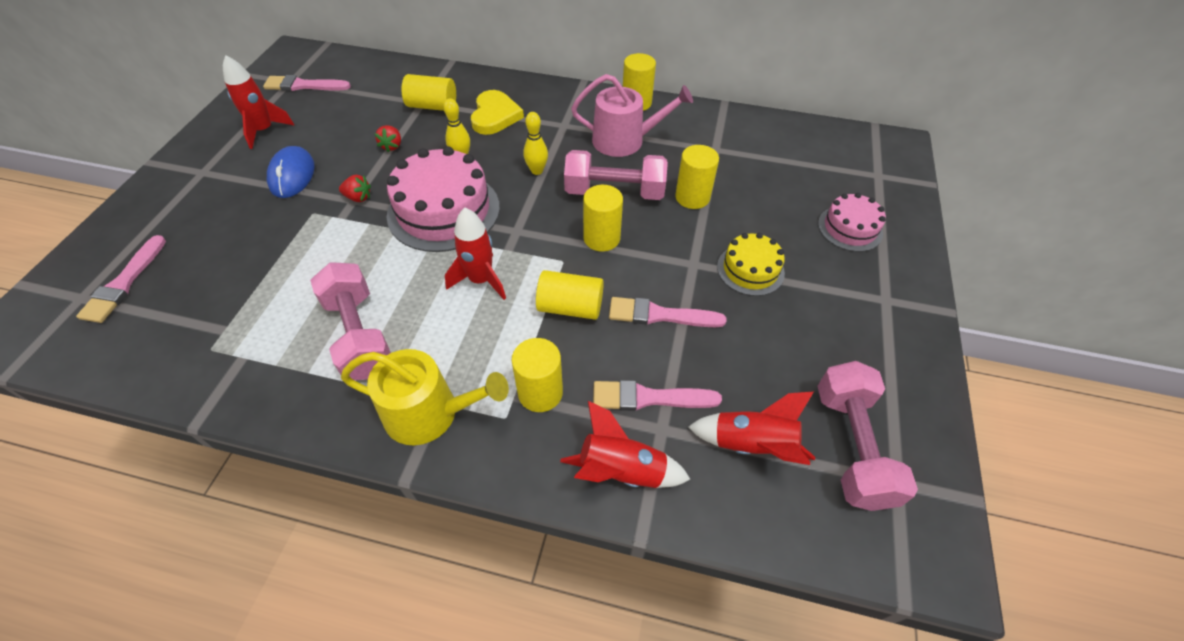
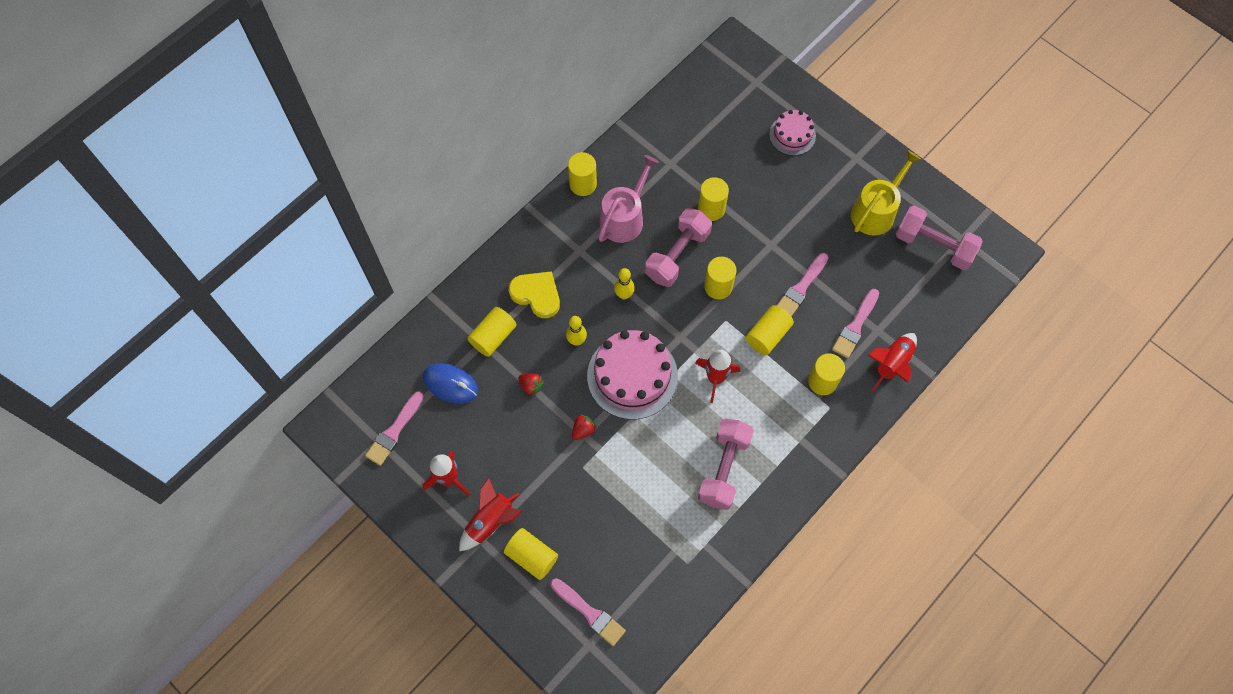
camera: 60 degrees left, 15 degrees up
blue mouse [267,146,314,198] -> blue mouse moved to [423,363,478,404]
pink dumbbell [310,262,391,380] -> pink dumbbell turned 75 degrees counterclockwise [698,419,754,510]
yellow watering can [341,349,509,445] -> yellow watering can moved to [851,151,921,236]
red rocket [688,391,815,465] -> red rocket moved to [459,477,523,551]
yellow cake [717,233,785,296] -> none
none -> yellow cylinder [504,528,558,580]

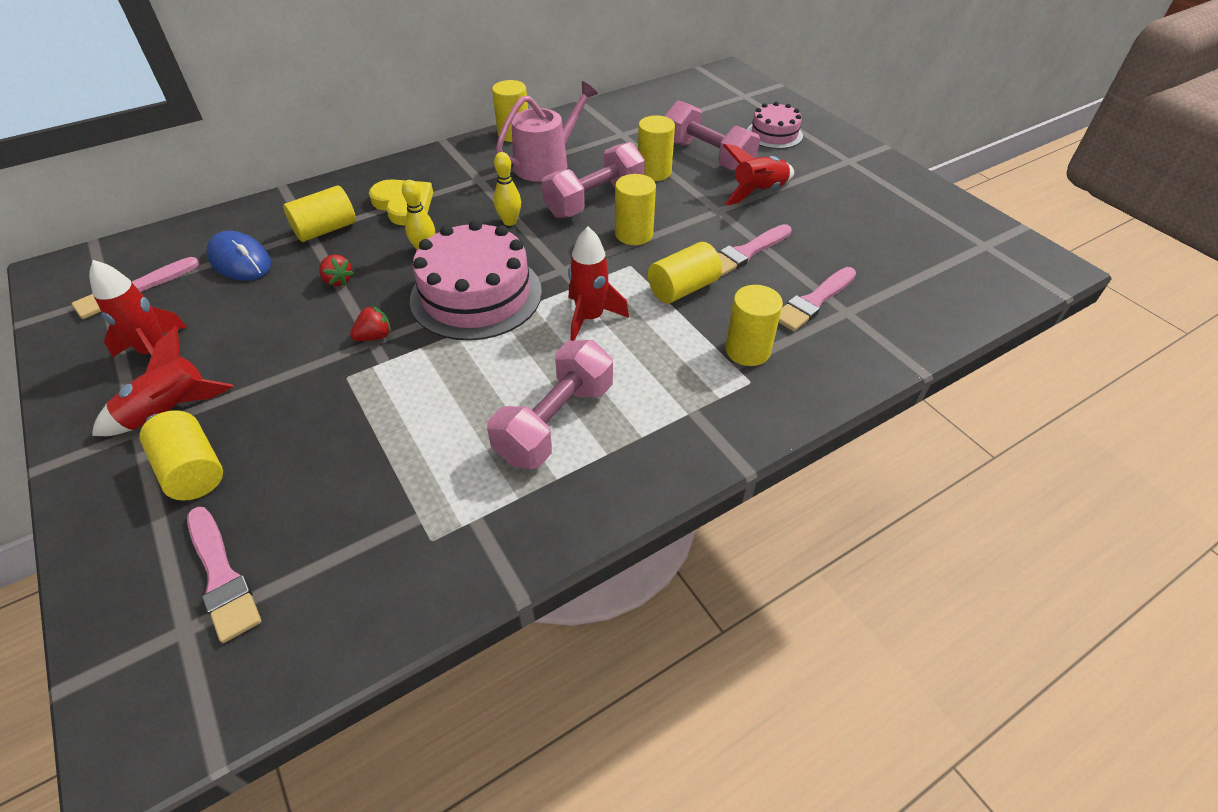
camera: 15 degrees right, 20 degrees down
yellow watering can [851,151,921,236] -> none
red rocket [868,333,917,392] -> red rocket moved to [723,144,794,205]
pink dumbbell [896,206,983,270] -> pink dumbbell moved to [664,100,760,171]

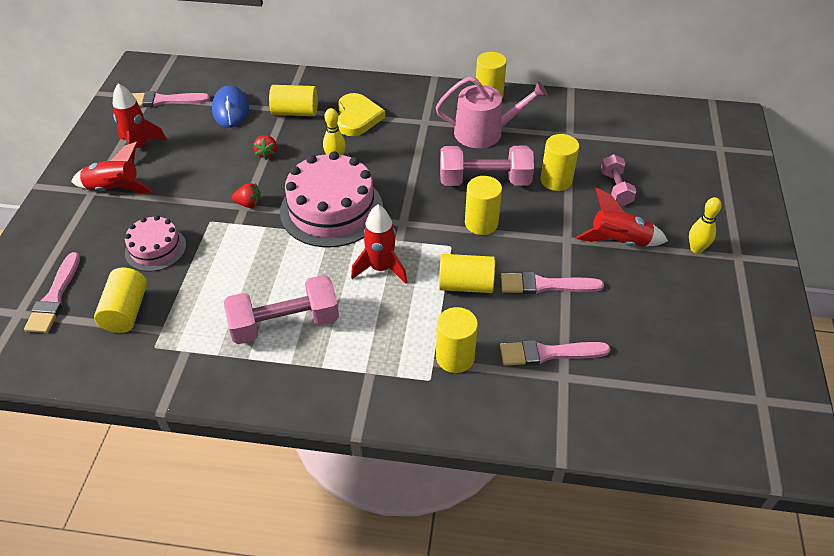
camera: 40 degrees right, 0 degrees up
yellow cylinder [139,410,223,501] -> yellow cylinder moved to [94,268,147,333]
yellow bowling pin [493,152,521,226] -> yellow bowling pin moved to [689,197,722,254]
pink dumbbell [664,100,760,171] -> pink dumbbell [601,154,637,206], size x0.59
pink cake [747,102,803,149] -> pink cake moved to [125,215,186,272]

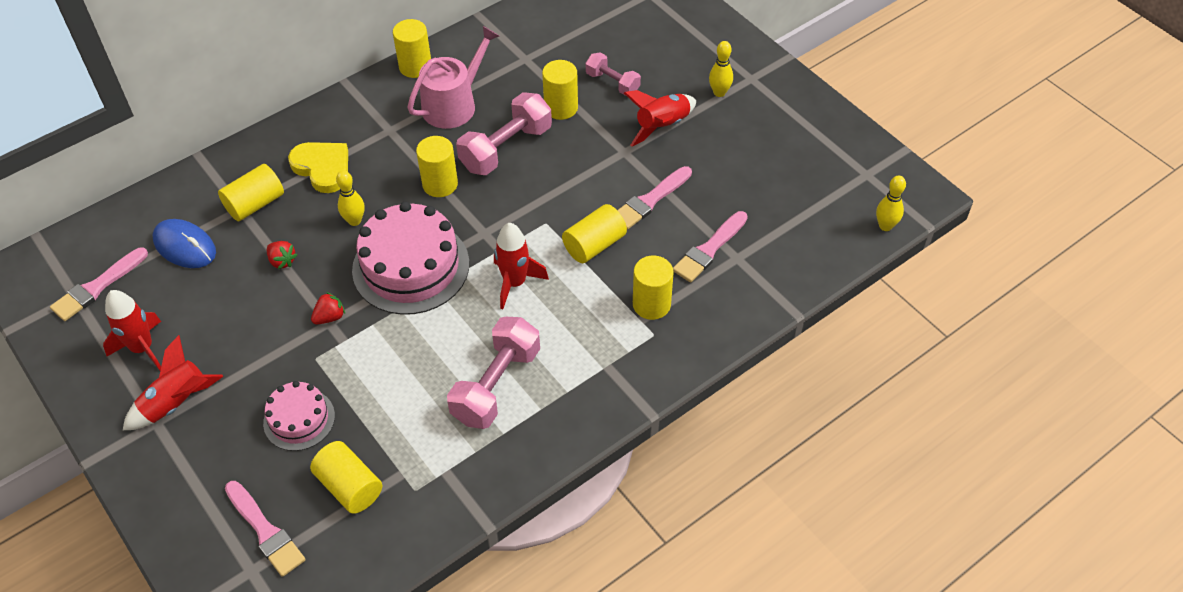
camera: 45 degrees left, 5 degrees up
yellow cylinder [465,176,502,235] -> yellow cylinder moved to [416,136,458,197]
none -> yellow bowling pin [876,176,906,231]

